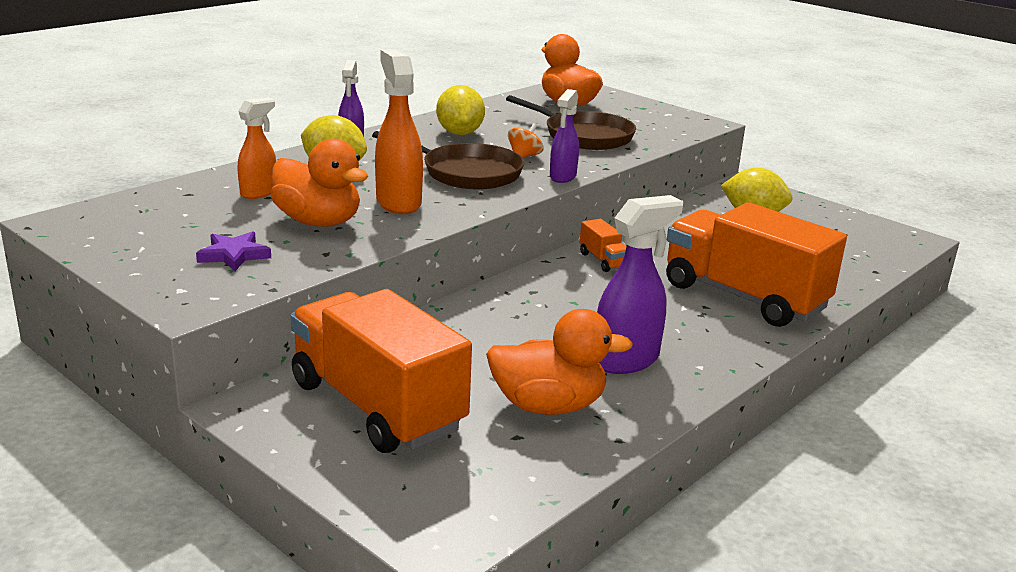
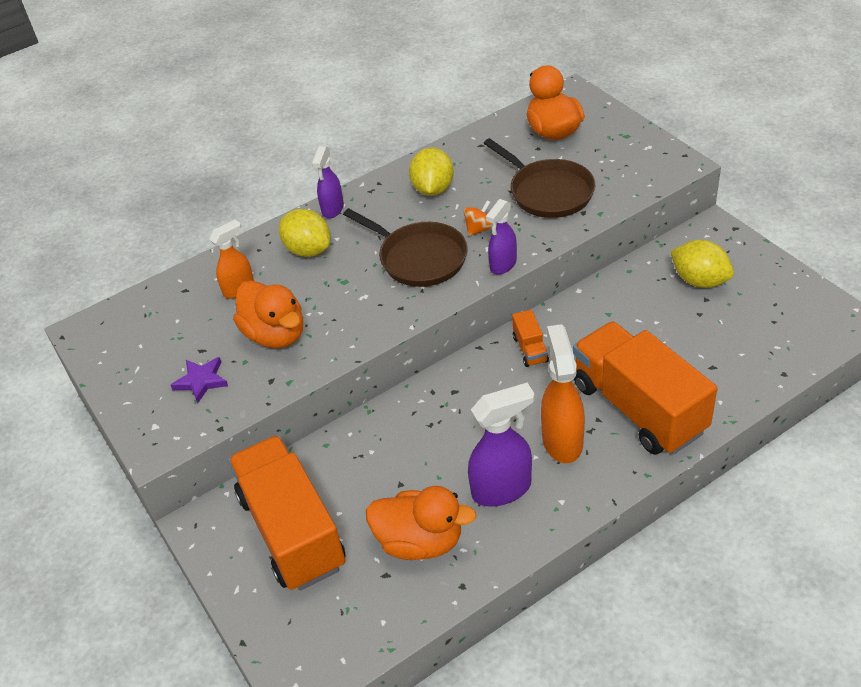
camera: 20 degrees right, 20 degrees up
orange spray bottle [375,49,423,214] -> orange spray bottle moved to [541,324,585,463]

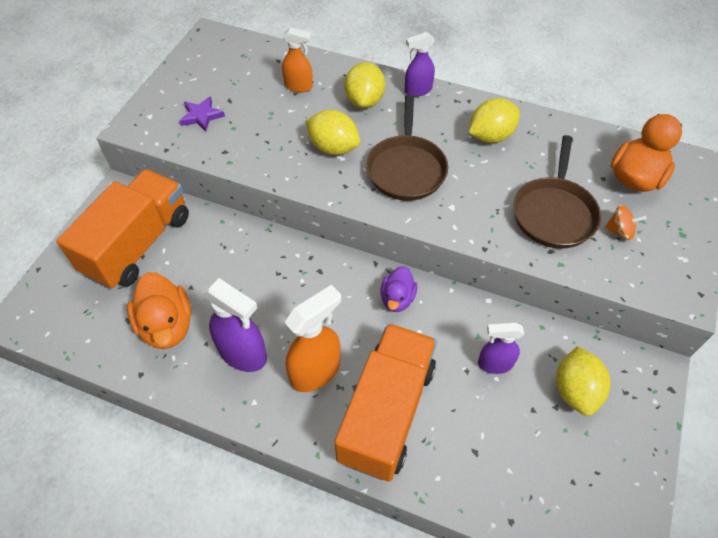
camera: 50 degrees right, 10 degrees up
orange duck [233,280,303,348] -> none
orange spinning top [463,200,492,236] -> orange spinning top moved to [605,205,647,240]
purple spray bottle [486,199,517,275] -> purple spray bottle moved to [478,322,524,374]
orange truck [512,310,549,367] -> purple duck [380,266,417,312]
none -> yellow lemon [305,110,360,155]

